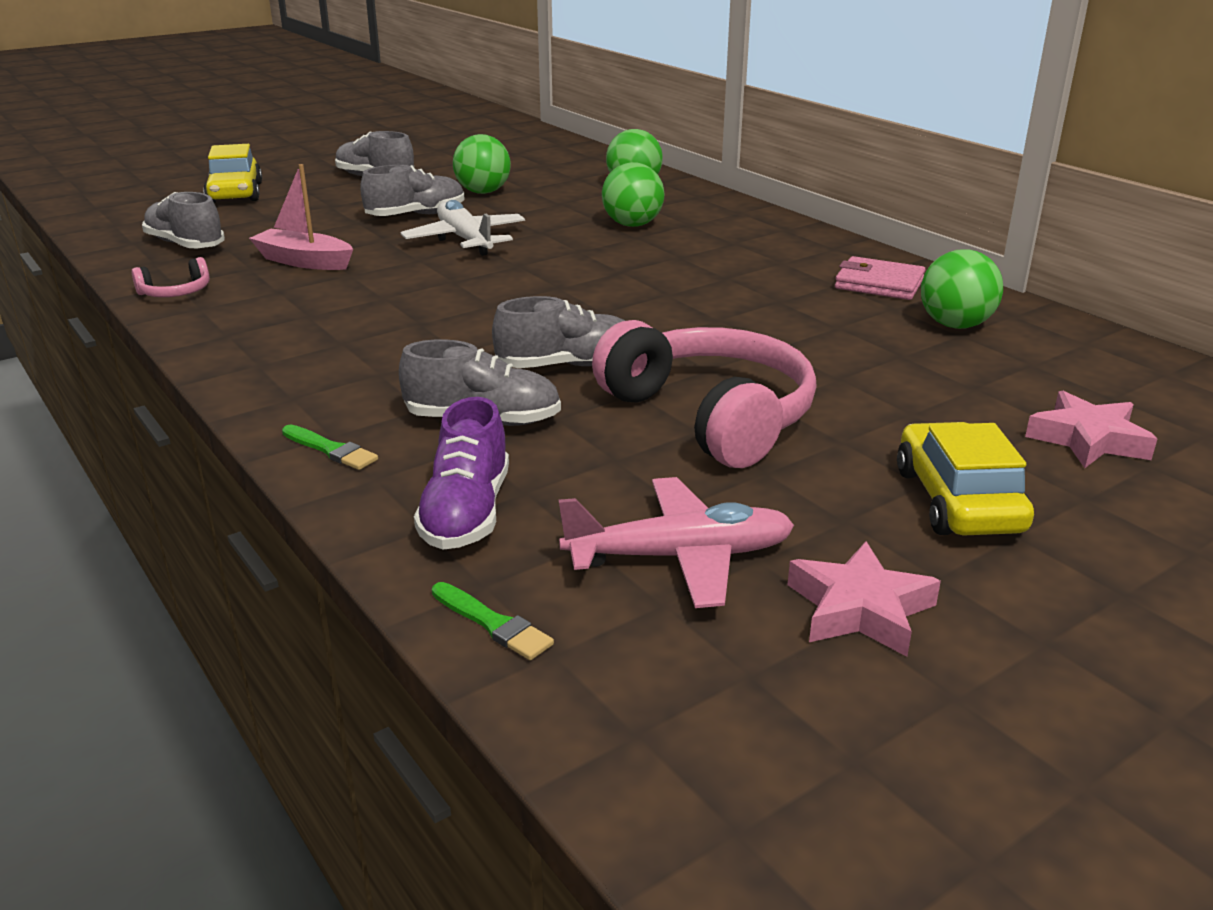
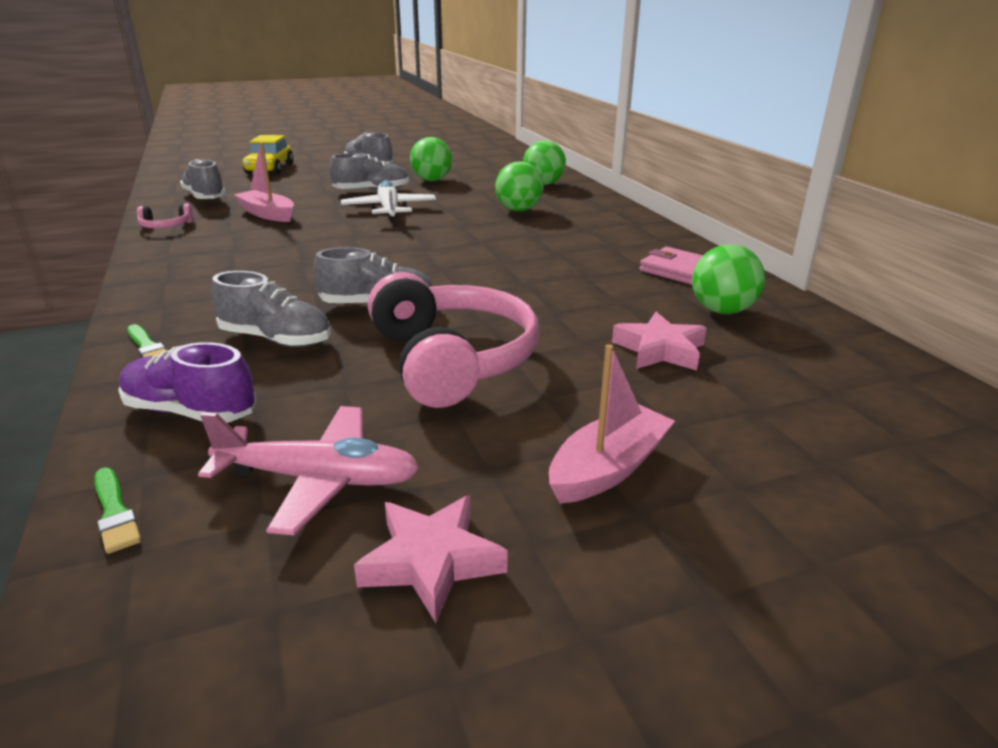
camera: 15 degrees right, 0 degrees up
purple shoe [414,397,509,550] -> purple shoe turned 90 degrees clockwise [118,342,256,423]
yellow car [897,422,1034,536] -> pink boat [549,344,675,504]
pink star [1025,391,1157,468] -> pink star moved to [612,312,707,371]

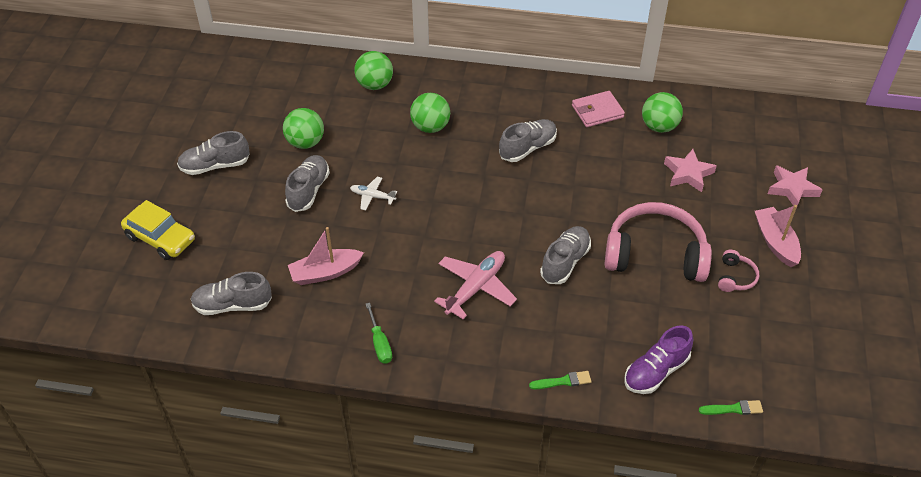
camera: 60 degrees left, 20 degrees up
pink headphones [137,203,194,228] -> pink headphones moved to [718,250,759,292]
pink plane [198,406,420,535] -> pink plane moved to [434,251,517,319]
grey shoe [211,271,331,347] -> grey shoe moved to [499,119,557,162]
white plane [341,180,436,222] -> white plane [350,177,397,210], size x0.56
pink star [354,495,508,623] -> pink star moved to [768,165,822,206]
none -> green screwdriver [366,303,392,364]

